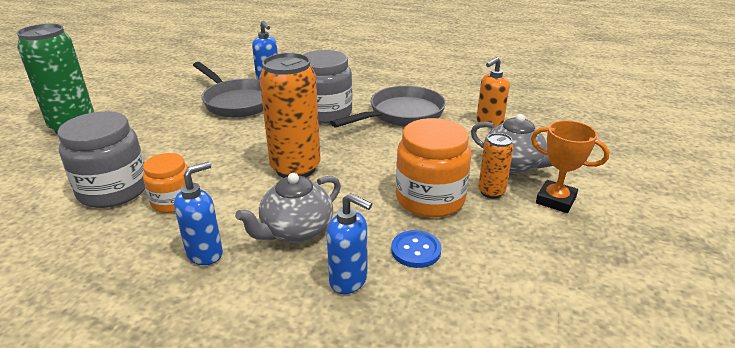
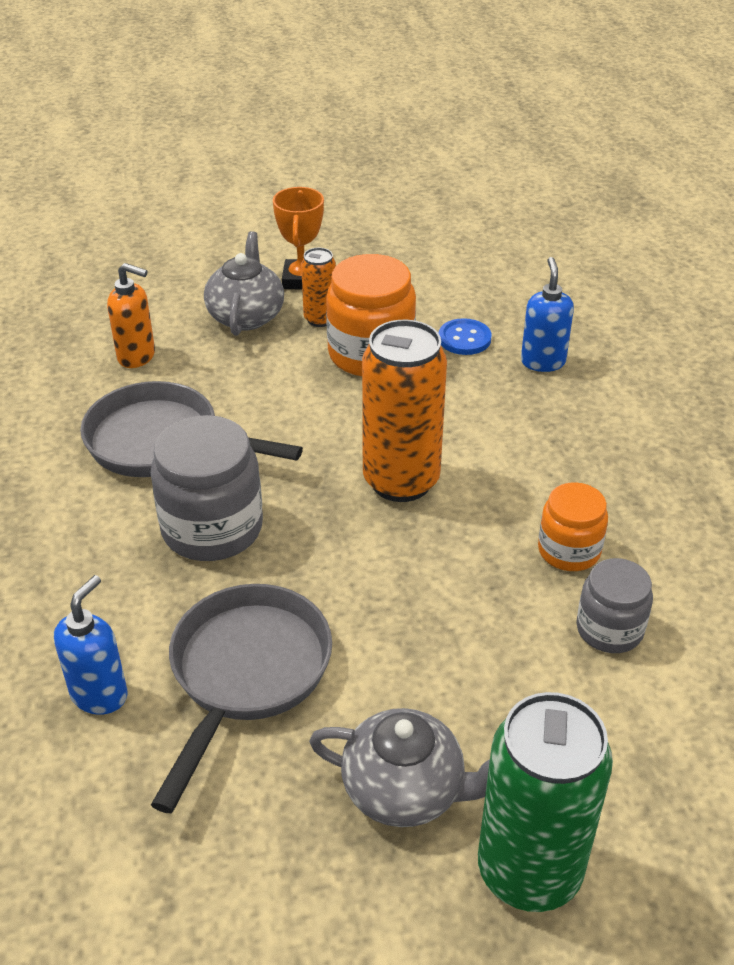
camera: 120 degrees left, 10 degrees up
grey jar [57,111,145,208] -> grey jar [576,558,653,653], size x0.61
blue soap dispenser [174,162,223,265] -> none
grey teapot [235,173,341,243] -> grey teapot moved to [309,708,490,827]

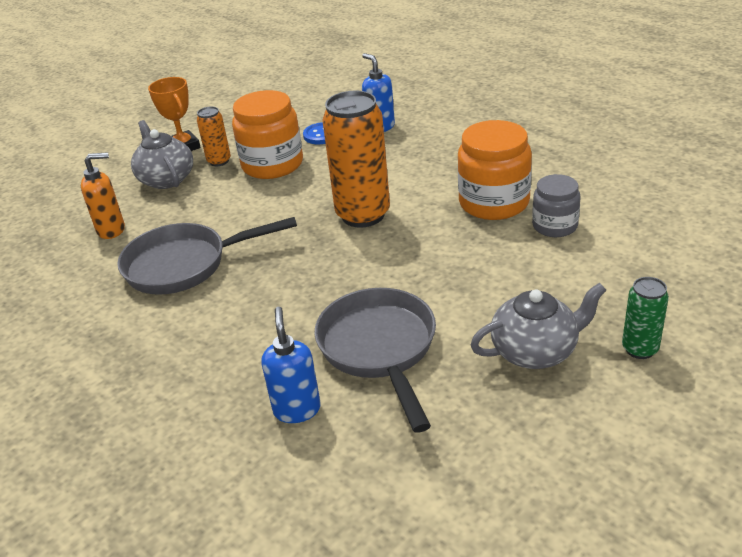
camera: 30 degrees left, 5 degrees down
grey jar [151,415,263,561] -> none
green can [478,692,613,912] -> green can [622,277,669,359], size x0.51
orange jar [538,482,608,571] -> orange jar [458,120,532,220], size x1.65

